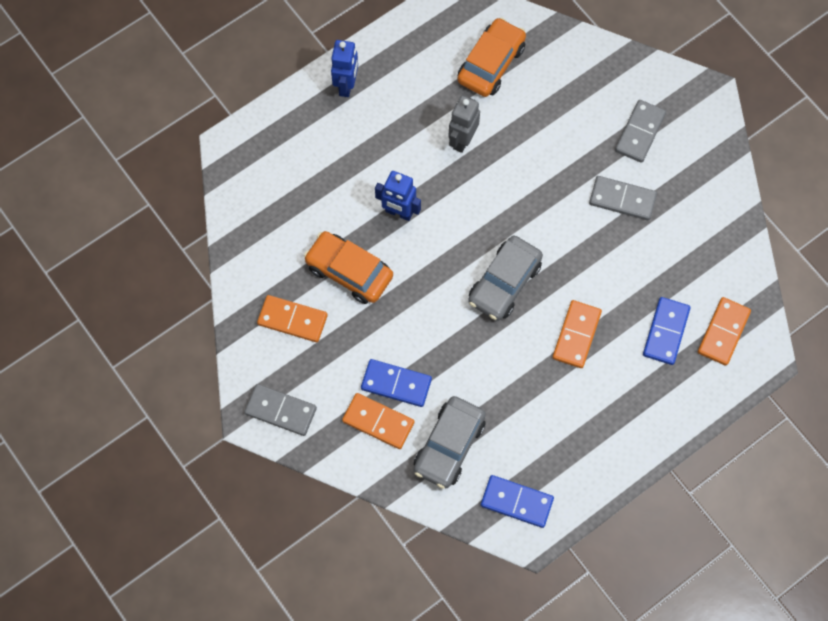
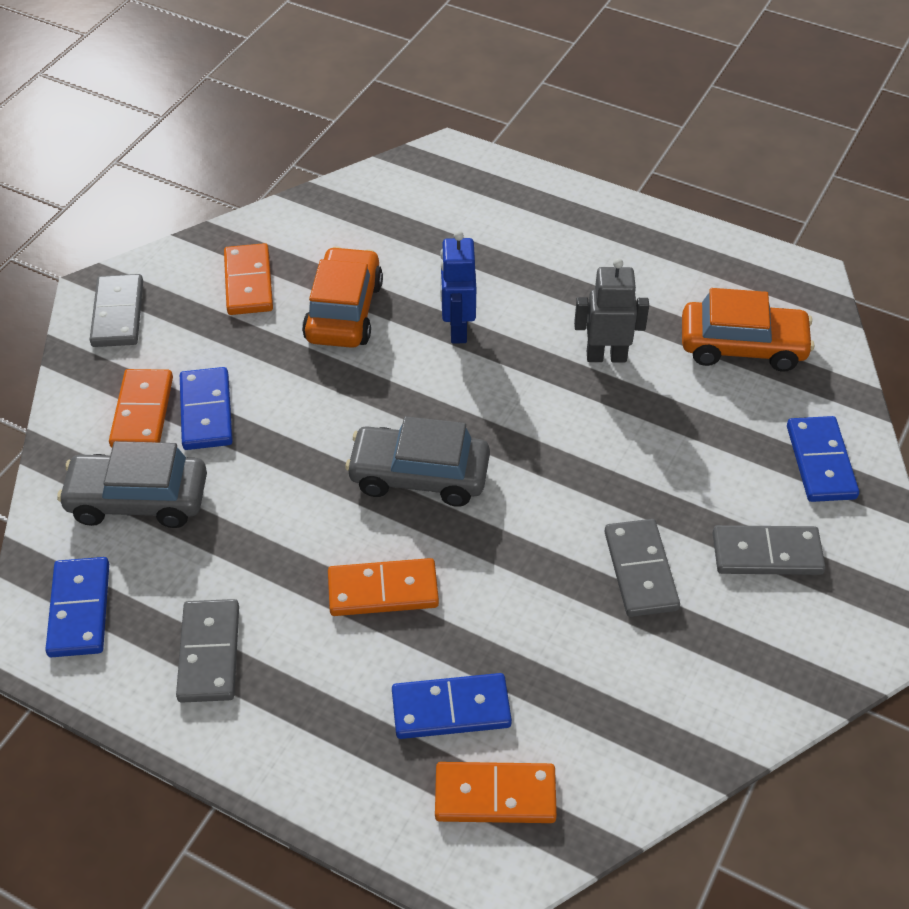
camera: 65 degrees right, 20 degrees down
blue robot [331,40,358,97] -> none
none -> grey domino [176,599,239,703]
none -> blue domino [787,416,859,502]

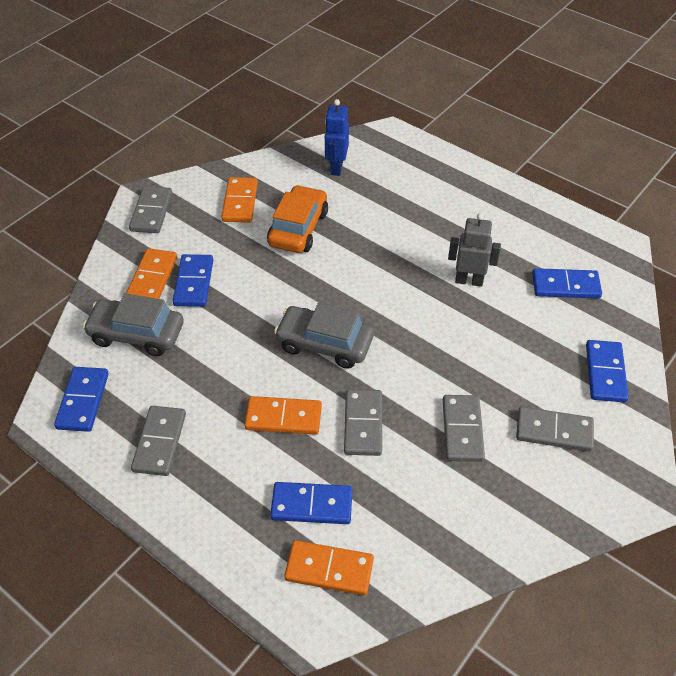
camera: 10 degrees right, 0 degrees up
blue robot [440,231,476,344] -> blue robot moved to [325,99,349,176]
orange car [682,288,814,372] -> blue domino [532,268,602,299]
none -> grey domino [344,389,382,456]

